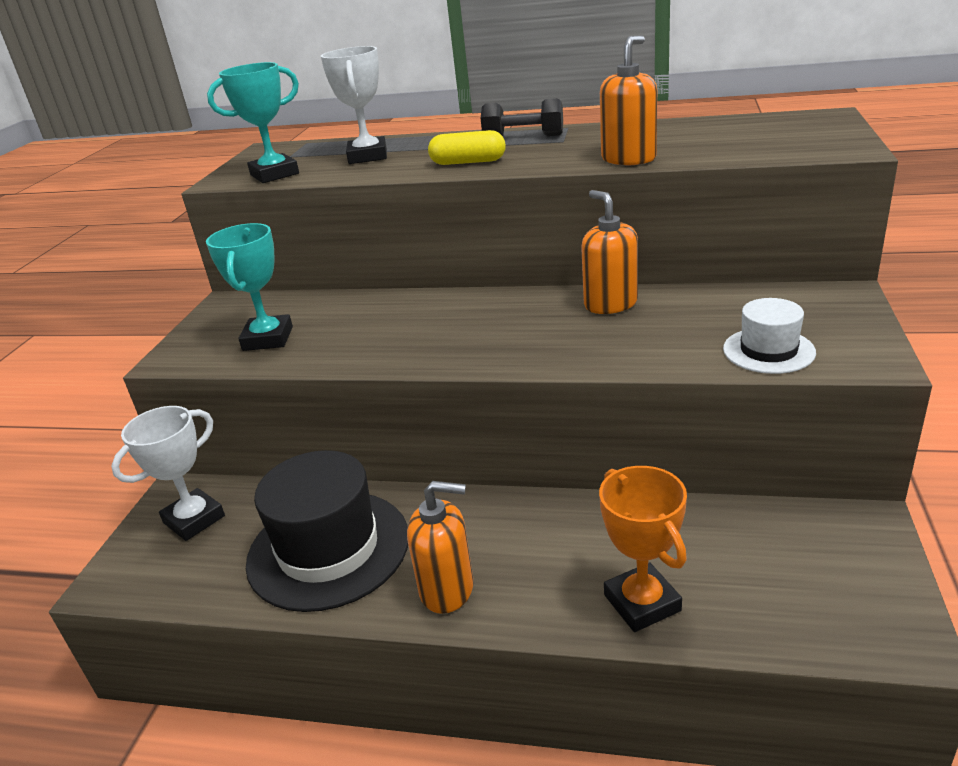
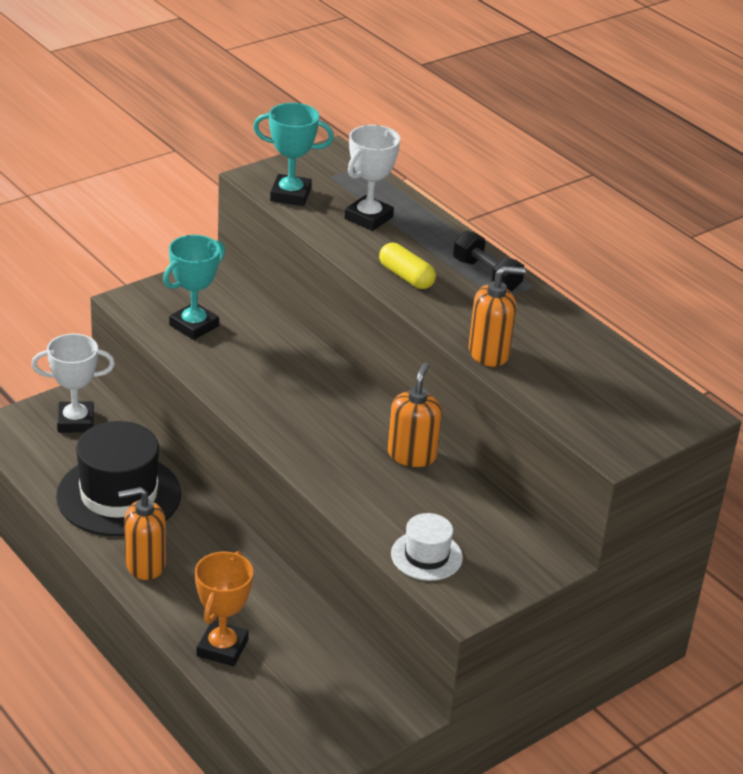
camera: 35 degrees right, 5 degrees up
orange soap dispenser [407,481,474,614] -> orange soap dispenser turned 120 degrees clockwise [118,487,166,580]

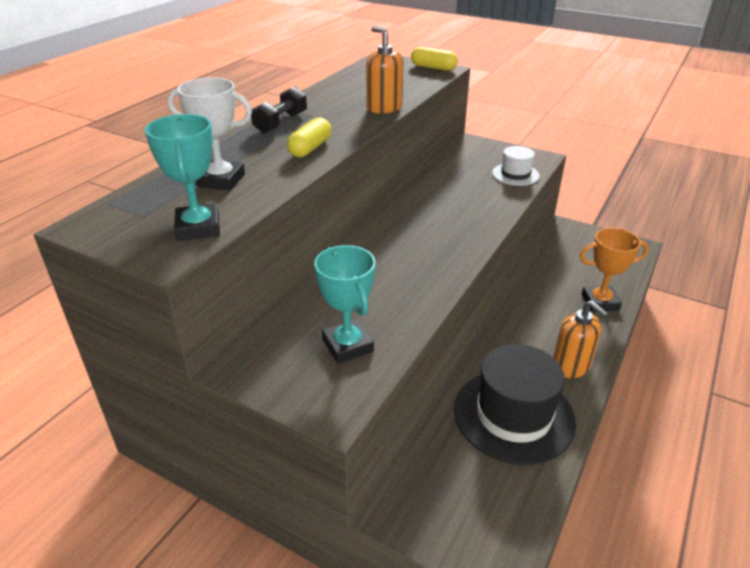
camera: 110 degrees left, 0 degrees up
white trophy [31,334,115,433] -> none
turquoise trophy [163,235,225,340] -> turquoise trophy turned 45 degrees clockwise [314,245,376,364]
orange soap dispenser [388,363,442,467] -> none
none -> yellow capsule [411,47,458,71]

